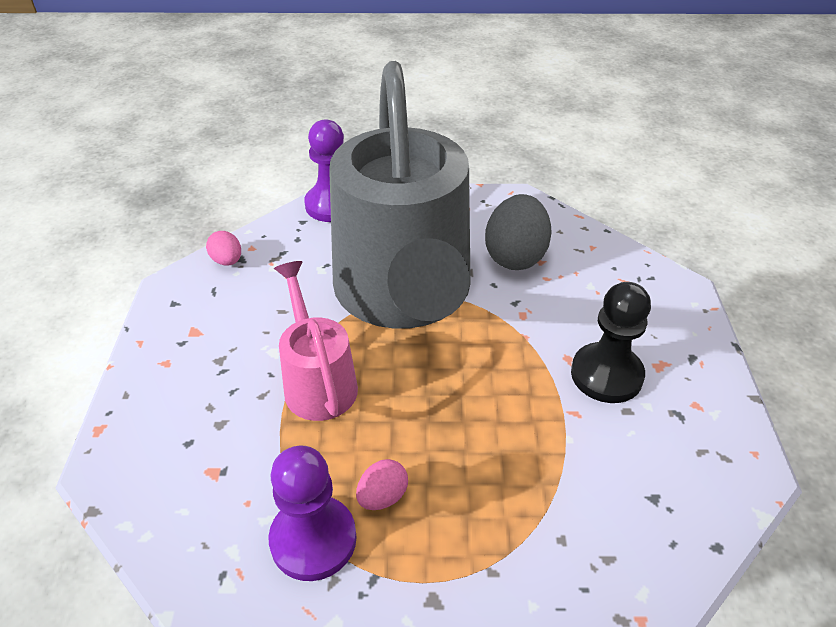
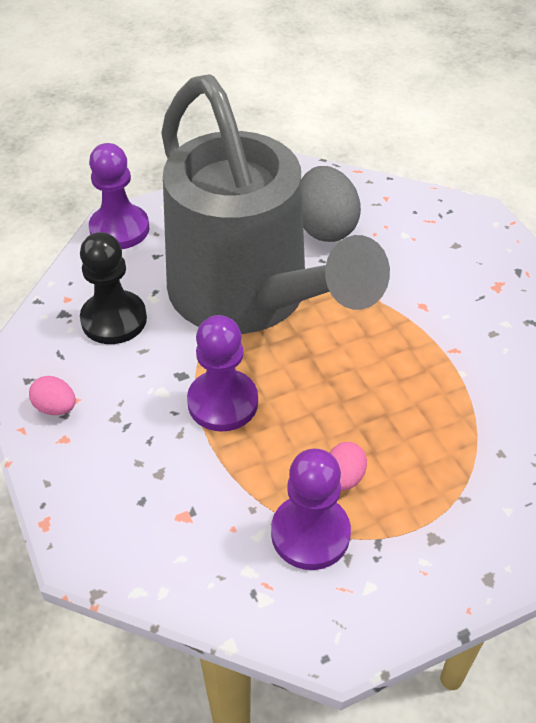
camera: 25 degrees left, 5 degrees up
pink egg [206,231,241,265] -> pink egg moved to [29,376,76,415]
pink watering can [274,261,358,421] -> purple pawn [187,315,258,432]
black pawn [571,282,651,403] -> black pawn moved to [80,232,147,344]

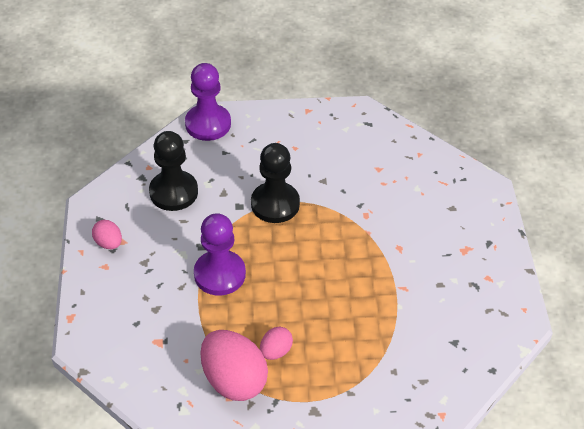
camera: 20 degrees right, 0 degrees up
grey watering can [161,74,390,334] -> black pawn [251,143,300,223]
purple pawn [271,449,351,570] -> pink egg [201,330,268,401]
grey egg [301,166,361,242] -> none

